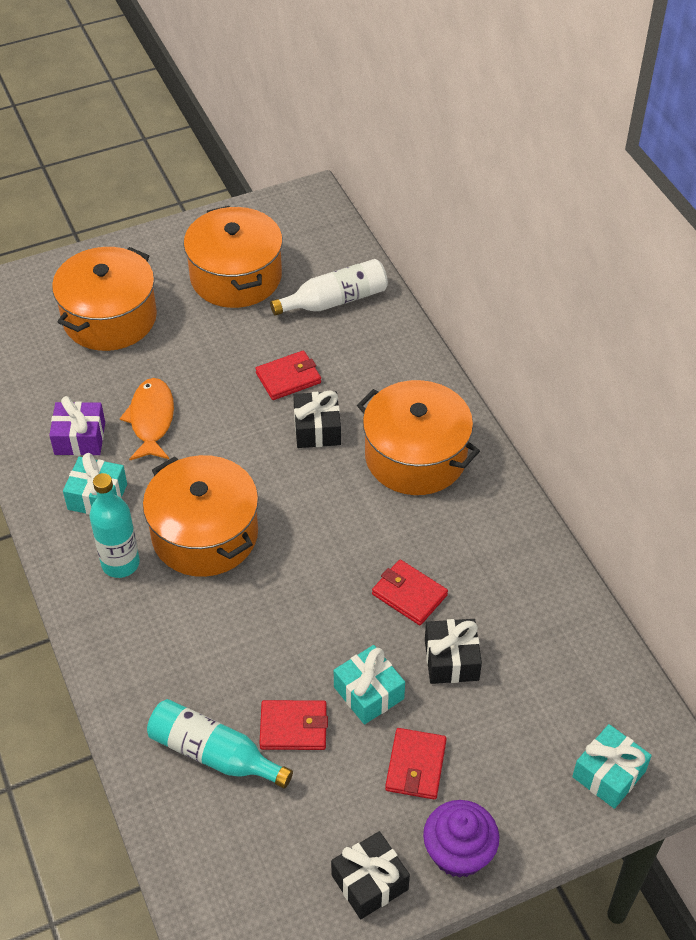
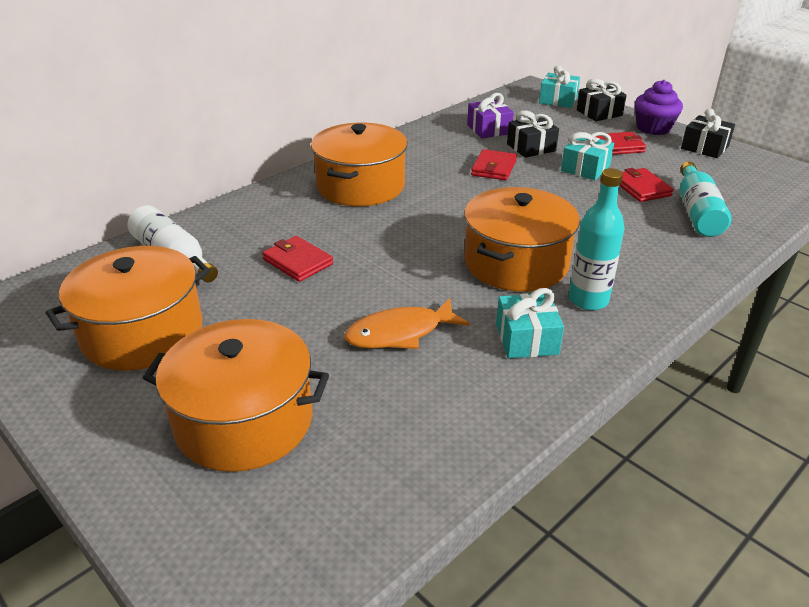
camera: 110 degrees left, 15 degrees down
purple gift [49,396,105,456] -> purple gift moved to [467,93,514,138]
black gift [293,390,341,448] -> black gift moved to [577,79,627,121]

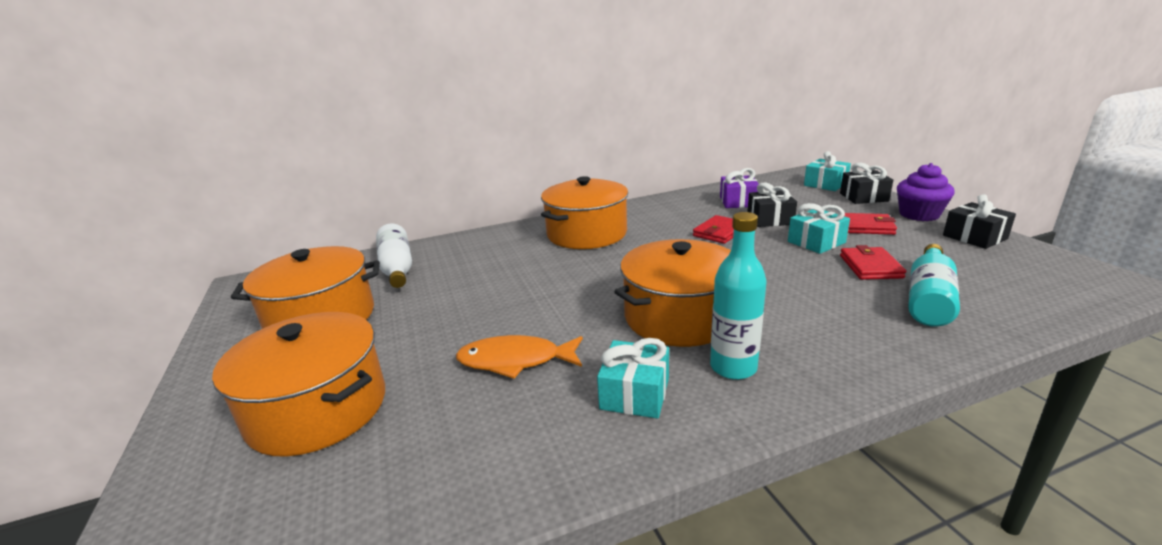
camera: 25 degrees right, 10 degrees down
red wallet [262,236,333,282] -> none

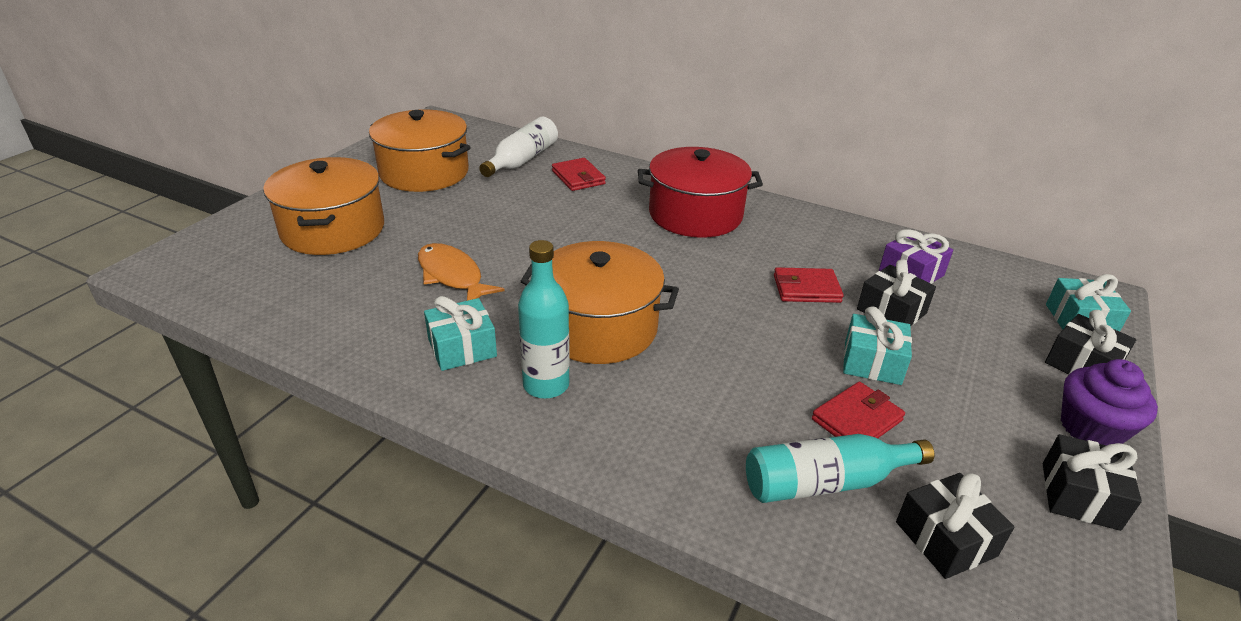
camera: 45 degrees right, 10 degrees up
orange pot [541,176,628,249] -> red pot [638,147,763,238]
red wallet [845,213,897,235] -> red wallet moved to [552,158,606,191]
none -> black gift [896,473,1014,579]

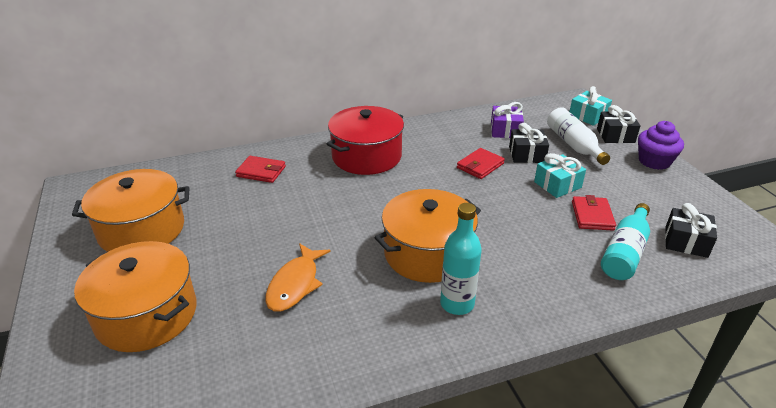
camera: 45 degrees left, 0 degrees up
orange fish [418,243,505,301] -> orange fish turned 75 degrees counterclockwise [266,243,331,312]
turquoise gift [424,296,497,371] -> none
white bottle [479,117,558,177] -> white bottle moved to [547,107,610,165]
black gift [1043,434,1142,531] -> none

